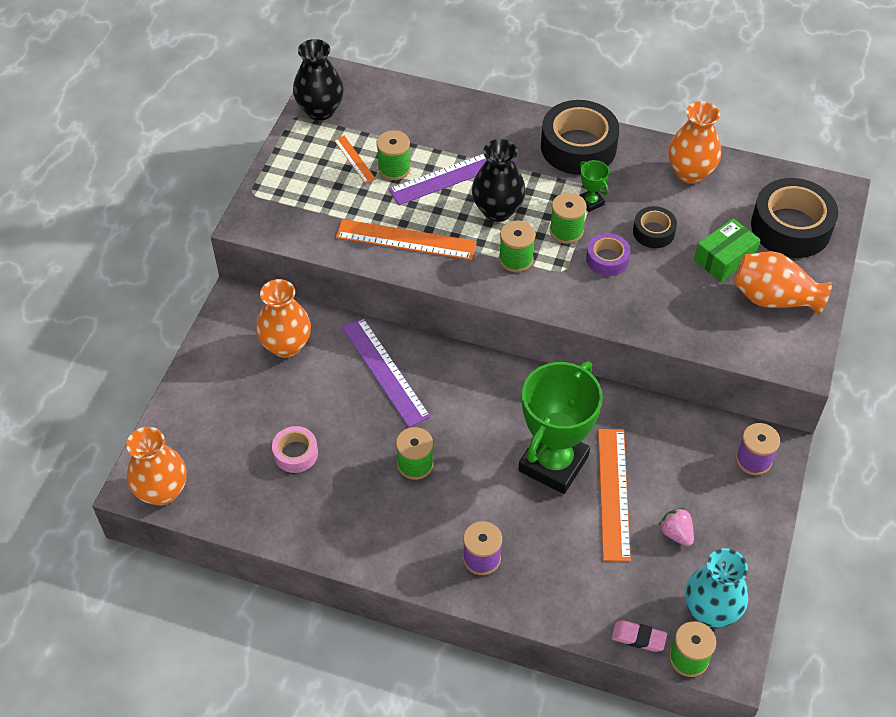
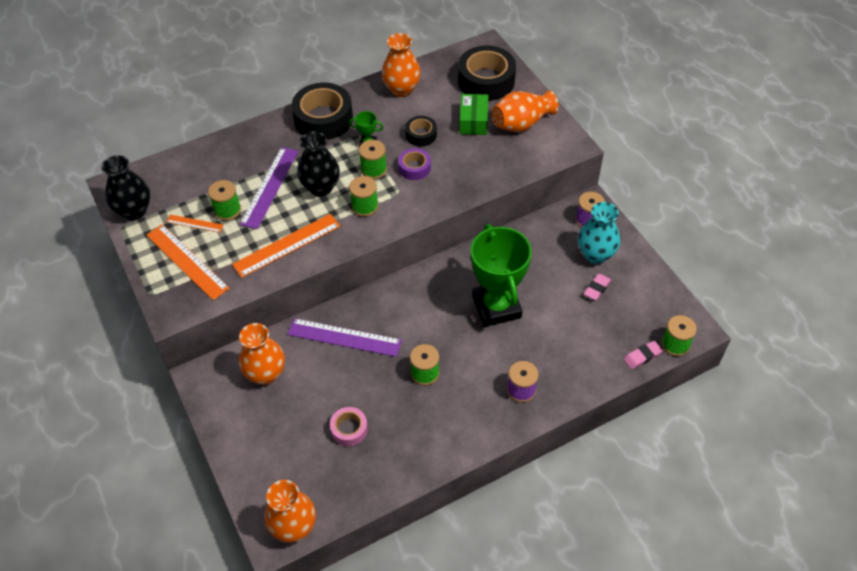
camera: 45 degrees left, 0 degrees up
orange ruler [598,429,631,561] -> orange ruler moved to [146,224,230,300]
pink strawberry [659,508,694,546] -> pink eraser [584,273,611,300]
turquoise vase [685,548,748,627] -> turquoise vase moved to [578,202,620,264]

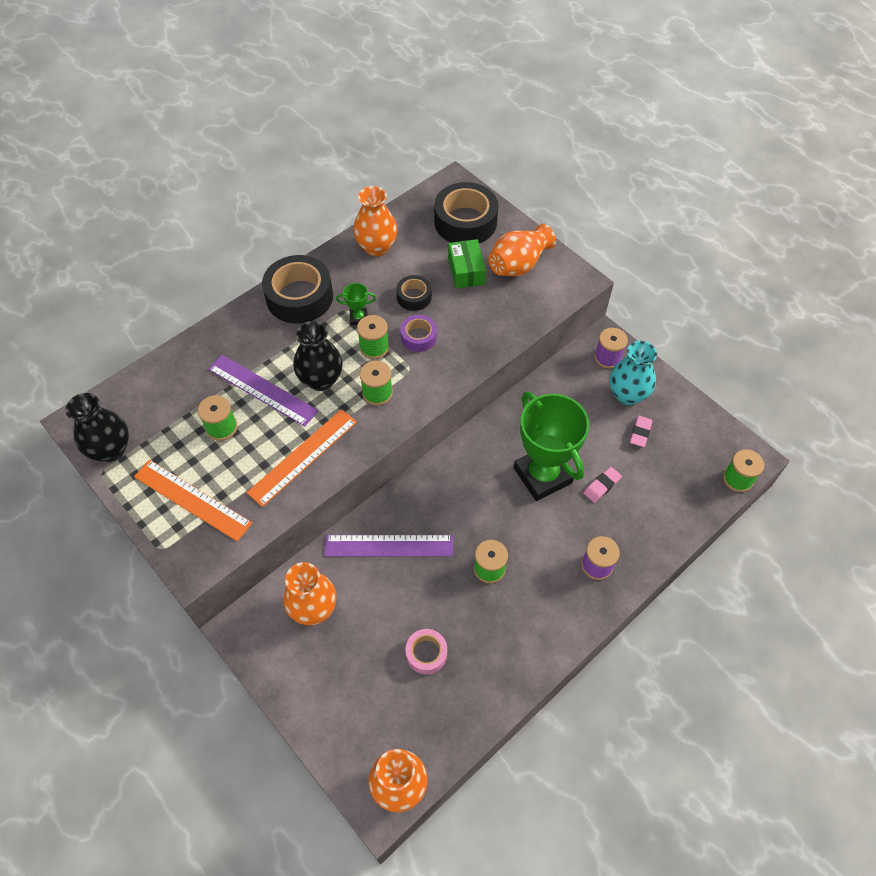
camera: 15 degrees left, 5 degrees up
orange ruler [166,214,224,233] -> none
purple ruler [239,147,298,229] -> purple ruler turned 60 degrees counterclockwise [208,355,318,427]
pink eraser [624,341,663,369] -> pink eraser moved to [584,467,622,503]

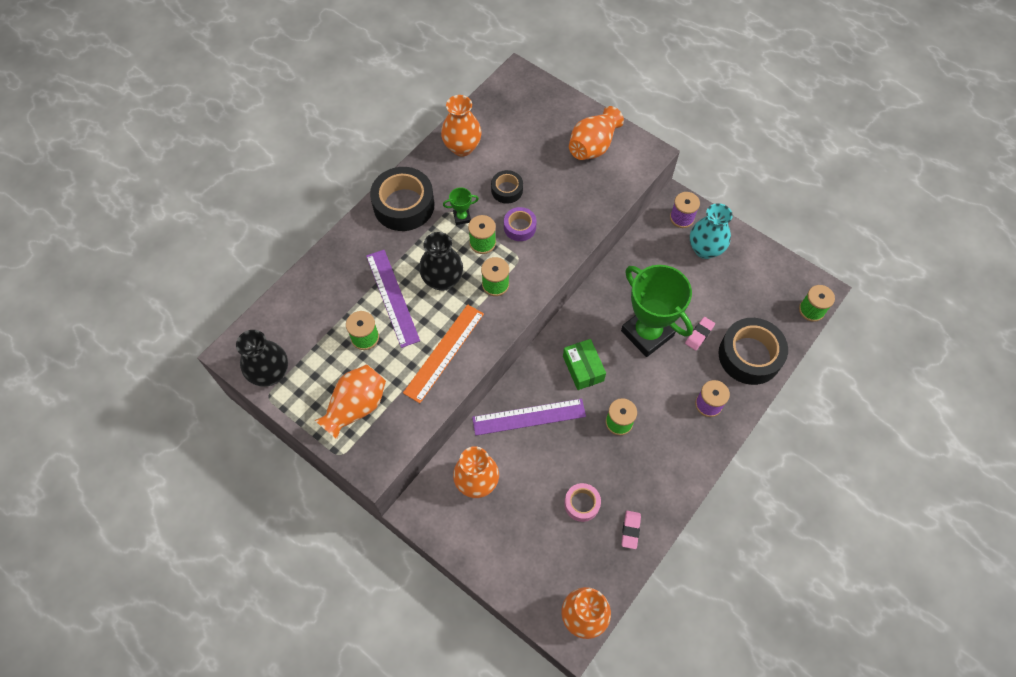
camera: 10 degrees left, 5 degrees up
orange ruler [134,460,252,542] -> orange vase [315,364,386,439]
purple ruler [208,355,318,427] -> purple ruler turned 45 degrees clockwise [366,250,420,348]
black tape [434,182,498,243] -> black tape moved to [718,318,788,385]
green box [448,239,486,289] -> green box moved to [563,339,606,390]
pink eraser [630,416,653,447] -> pink eraser moved to [621,511,641,549]

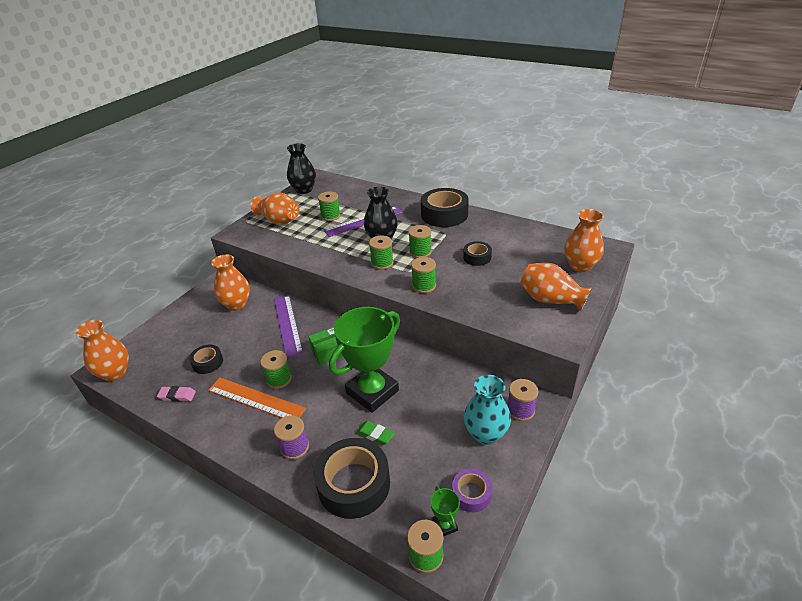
camera: 85 degrees right, 25 degrees down
orange ruler [403,304,484,403] -> orange ruler moved to [208,378,306,418]
orange vase [441,95,482,156] -> orange vase moved to [564,209,604,272]
green trophy [443,187,479,225] -> green trophy moved to [431,486,460,536]
purple tape [504,207,537,241] -> purple tape moved to [452,469,492,512]
pink tape [564,483,601,522] -> black tape [189,345,223,374]
pink eraser [685,317,715,350] -> green eraser [357,421,394,445]
none -> green spool [411,257,436,293]

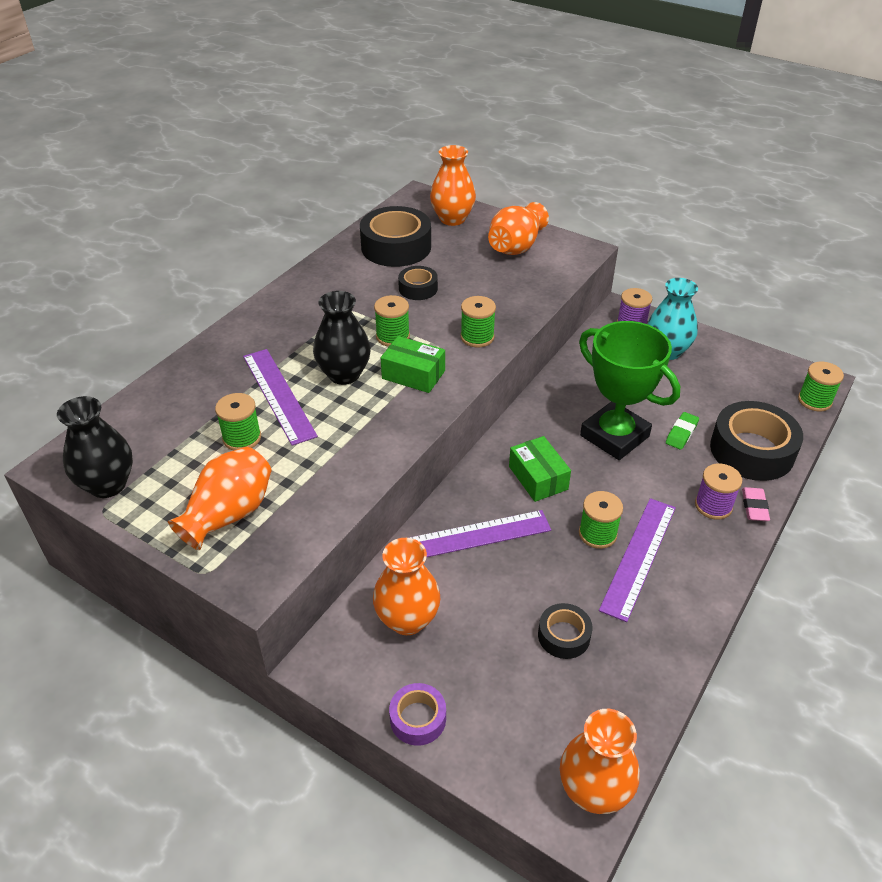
camera: 90 degrees left, 5 degrees up
pink eraser [157,386,196,402] -> pink eraser moved to [742,487,770,521]
orange ruler [208,378,306,418] -> purple ruler [599,498,676,622]
green spool [369,235,394,270] -> green box [381,336,445,393]
black tape [421,188,469,227] -> black tape moved to [360,206,431,267]
green trophy [431,486,460,536] -> none
purple tape [452,469,492,512] -> purple tape moved to [389,683,446,746]

